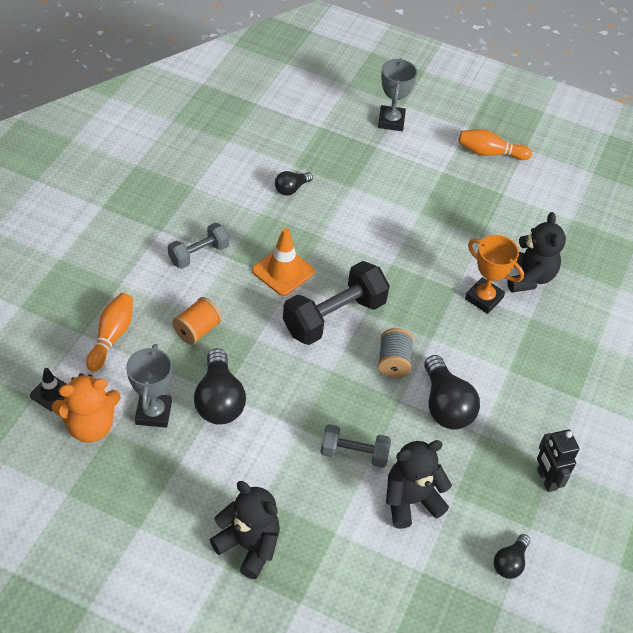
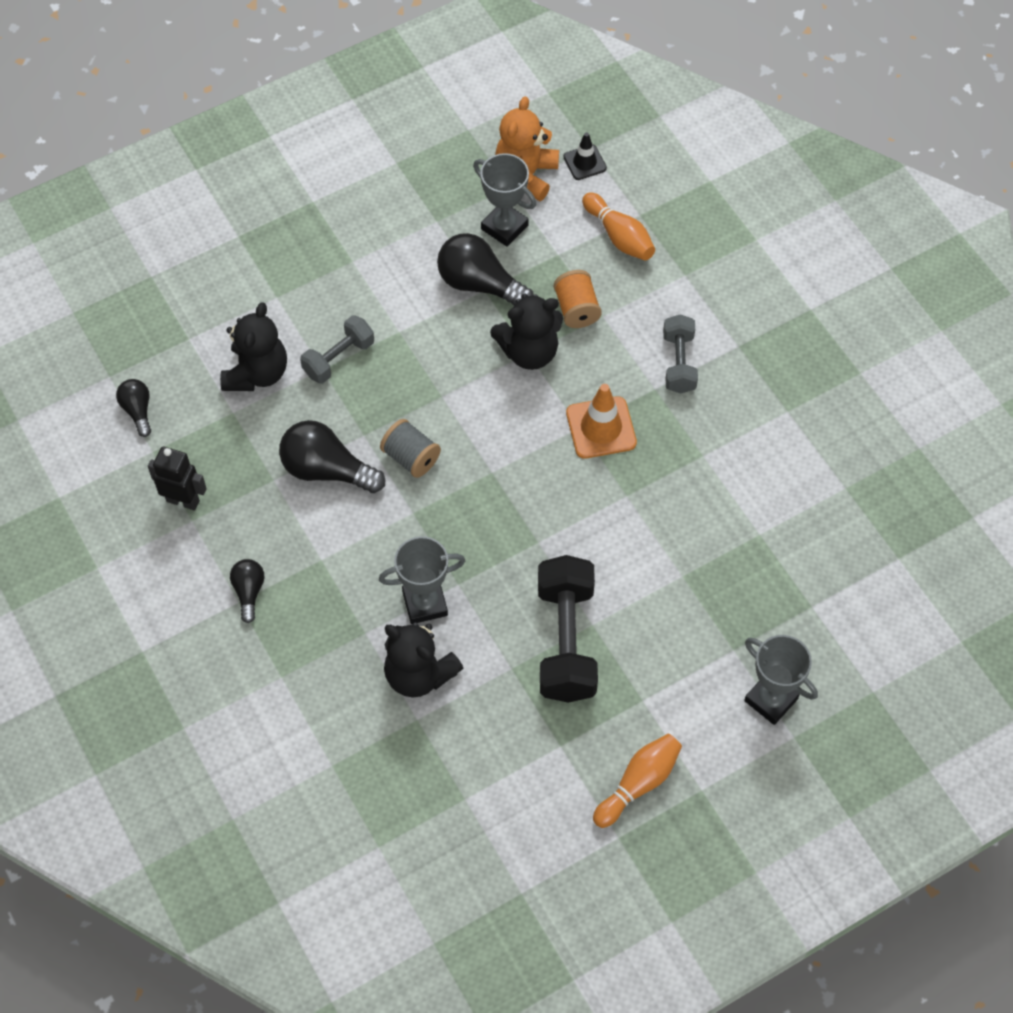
camera: 130 degrees right, 10 degrees up
black teddy bear [210,481,280,579] -> black teddy bear moved to [490,293,563,370]
black light bulb [275,171,313,196] -> black light bulb moved to [230,559,264,623]
black dumbbell [283,261,390,345] -> black dumbbell moved to [538,555,598,703]
orange trophy [465,235,524,314] -> grey trophy [379,536,465,624]

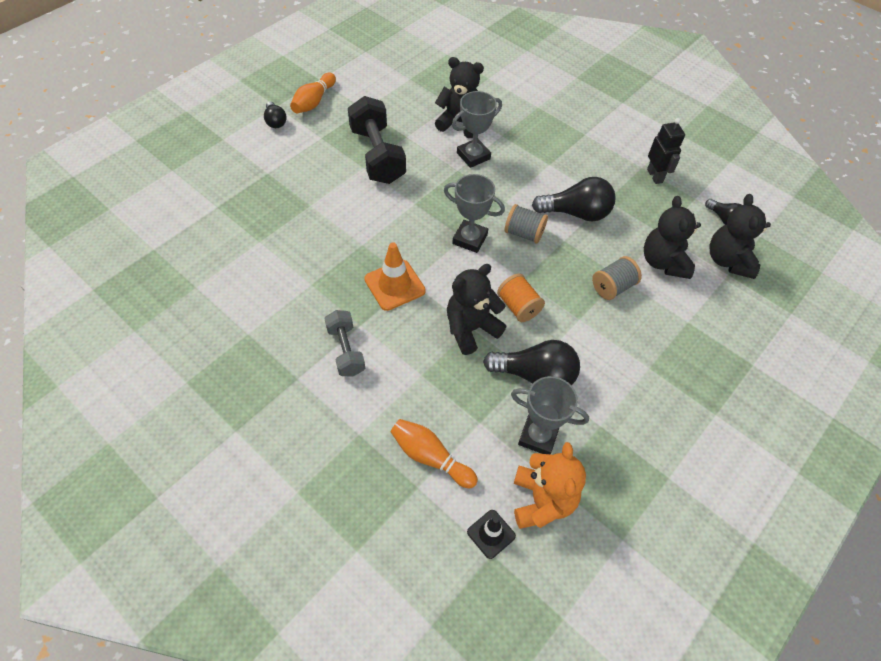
camera: 160 degrees right, 5 degrees down
black robot [148,446,207,510] -> black robot turned 105 degrees counterclockwise [647,118,685,184]
black light bulb [230,559,264,623] -> black light bulb moved to [264,101,287,128]
grey dumbbell [300,315,374,384] -> grey spool [592,256,642,300]
orange spool [554,270,602,328] -> orange spool moved to [497,274,545,322]
grey trophy [744,635,818,725] -> grey trophy moved to [444,174,505,253]
none -> black teddy bear [710,194,771,279]

